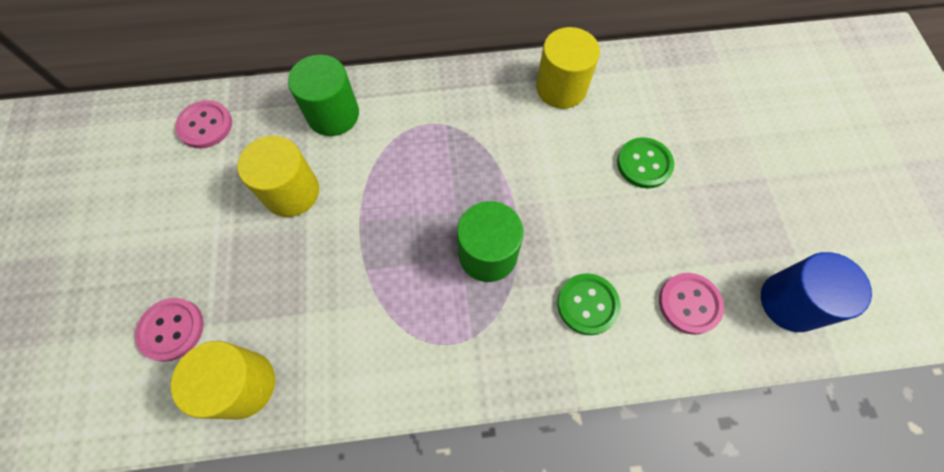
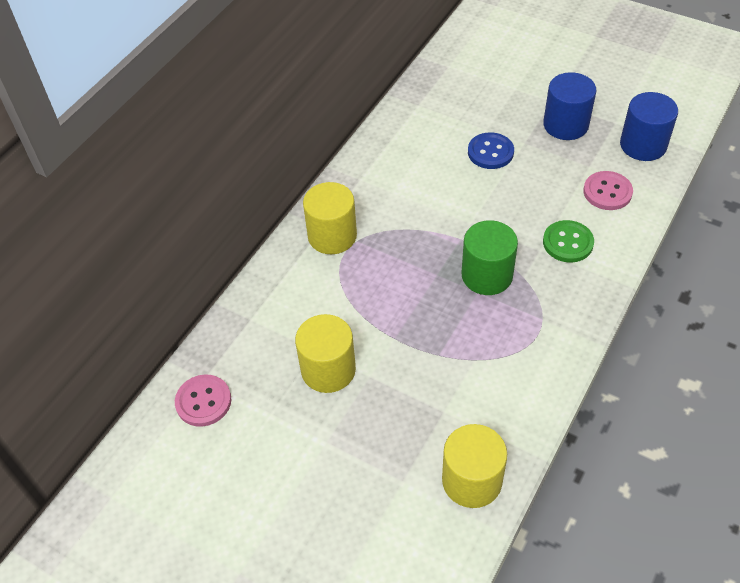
camera: 50 degrees left, 15 degrees down
pink button [135,298,204,362] -> none
green cylinder [288,55,359,136] -> none
yellow cylinder [536,27,600,109] -> yellow cylinder moved to [303,182,357,254]
green button [617,137,674,189] -> blue button [468,132,514,169]
none -> blue cylinder [543,72,596,140]

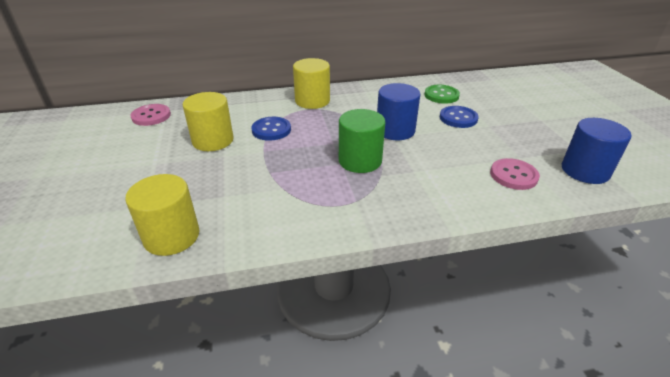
camera: 45 degrees right, 15 degrees down
blue cylinder [543,72,596,140] -> blue cylinder moved to [377,83,420,140]
green button [543,220,594,263] -> green button moved to [424,85,460,104]
none -> blue button [252,117,291,141]

